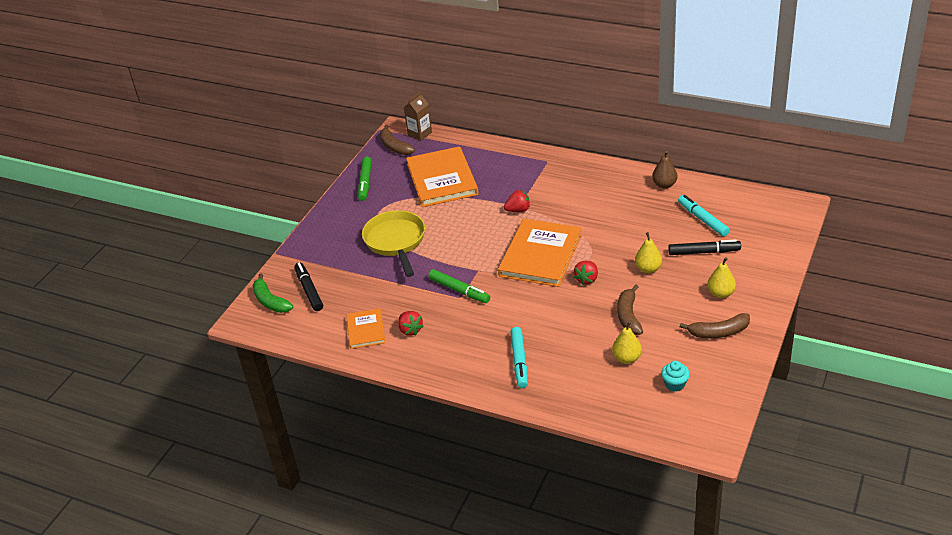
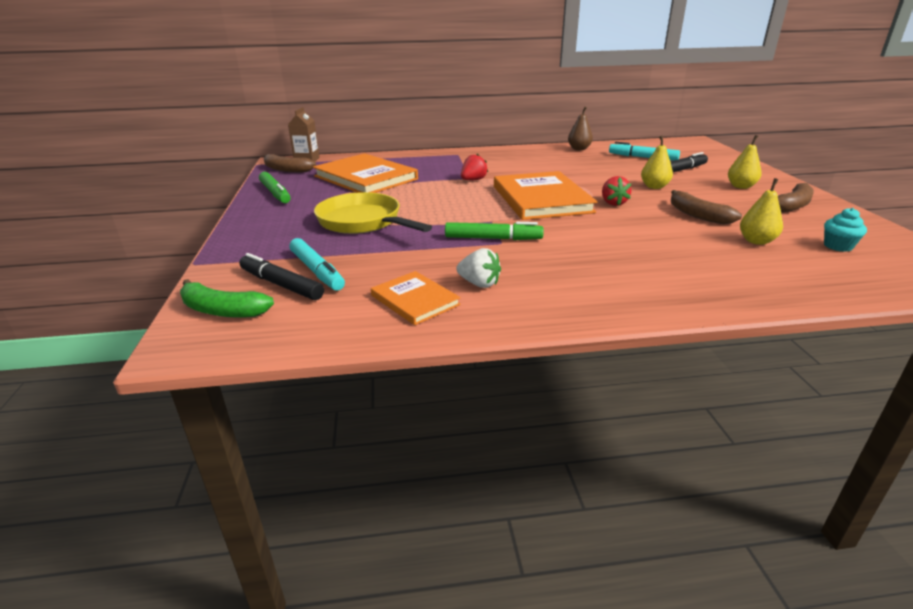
camera: 35 degrees left, 10 degrees down
red strawberry [398,311,423,336] -> white strawberry [456,248,501,288]
turquoise marker [510,327,528,388] -> turquoise marker moved to [289,238,345,291]

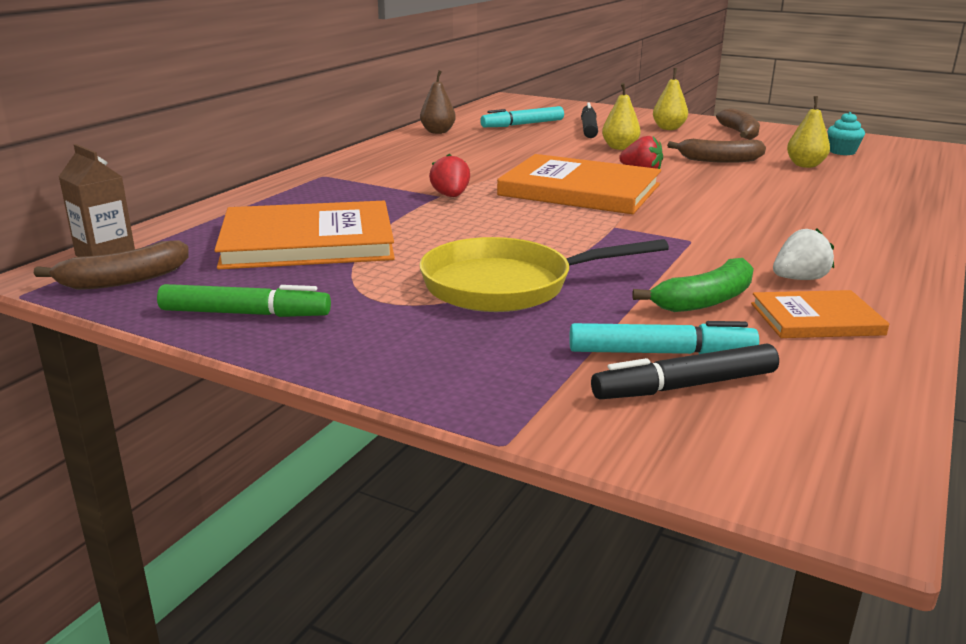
camera: 55 degrees left, 5 degrees down
green banana [180,279,274,318] -> green banana moved to [632,258,754,312]
green marker [445,222,544,240] -> none

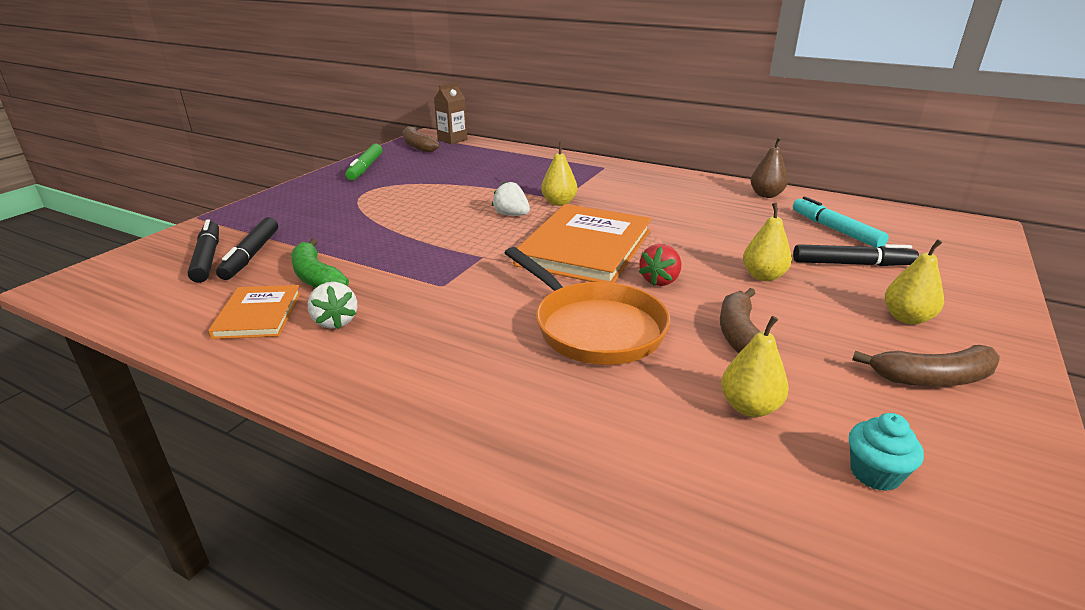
camera: 90 degrees right, 5 degrees up
orange book [214,201,395,269] -> none
yellow pan [419,237,669,312] -> none
red strawberry [429,154,470,197] -> yellow pear [541,142,577,206]
turquoise marker [569,321,759,354] -> black marker [216,217,278,280]
none -> white strawberry [492,181,530,216]
none -> orange pan [505,247,670,365]

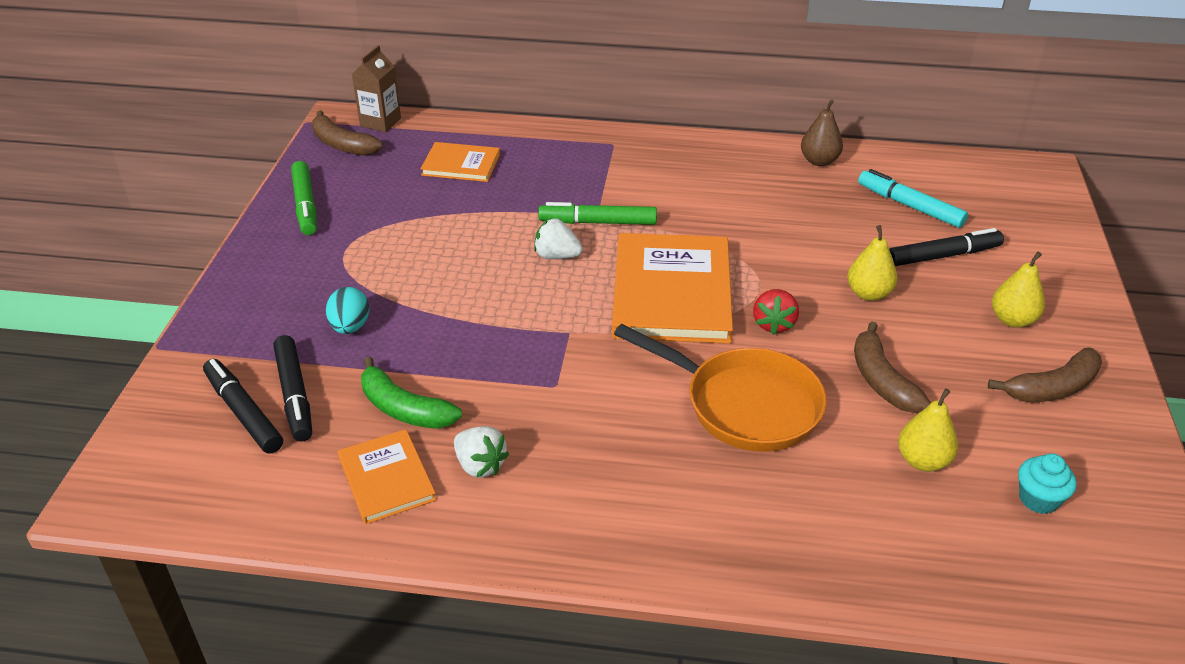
camera: 20 degrees left, 10 degrees up
yellow pear [541,142,577,206] -> green marker [538,202,657,225]
none -> turquoise egg [326,287,370,334]
none -> orange book [421,142,500,182]

